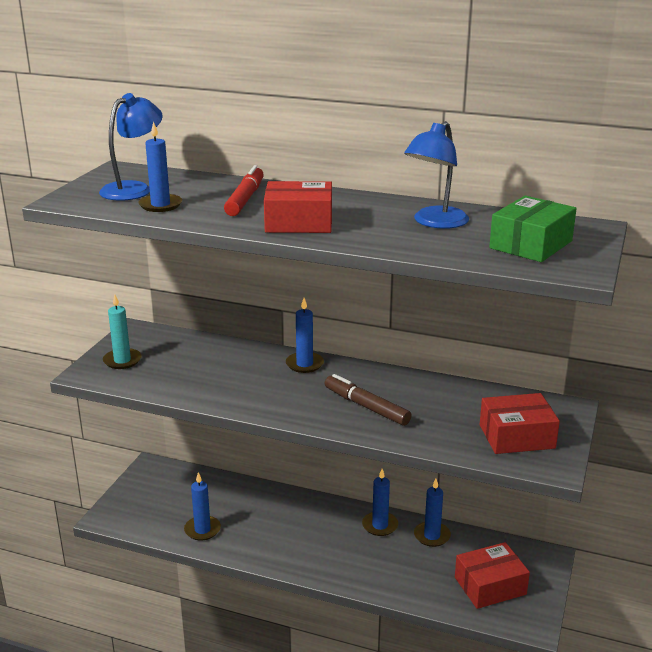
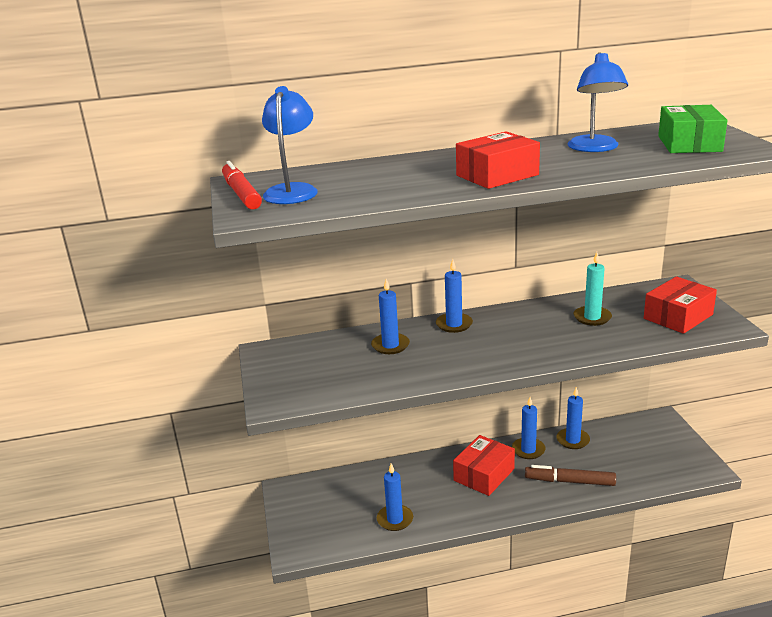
camera: 30 degrees left, 0 degrees up
turquoise candle [103,295,141,369] -> turquoise candle moved to [574,252,612,326]
blue candle [138,121,182,212] -> blue candle moved to [371,279,410,354]
red marker [224,165,264,216] -> red marker moved to [222,161,262,209]
brown marker [325,374,412,426] -> brown marker moved to [525,465,616,486]
red box [455,542,530,609] -> red box moved to [453,435,515,496]

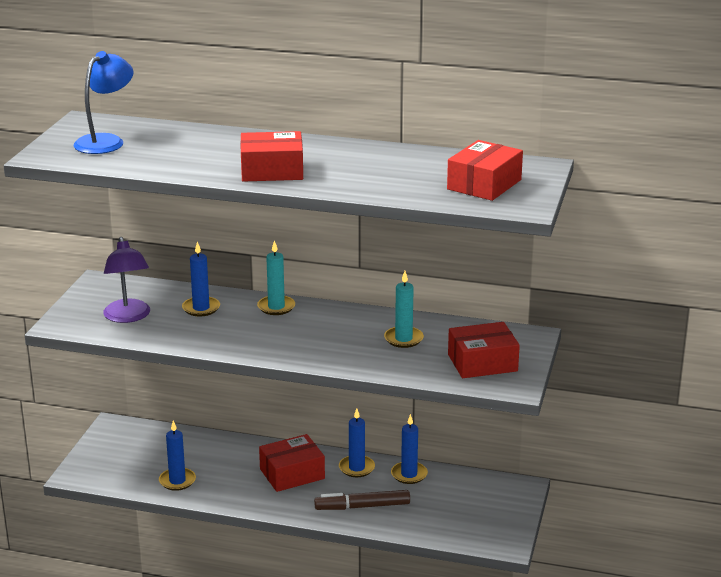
camera: 25 degrees right, 0 degrees up
red marker [222,161,262,209] -> none
blue candle [436,259,473,333] -> turquoise candle [257,240,295,315]
brown marker [525,465,616,486] -> brown marker turned 45 degrees counterclockwise [314,490,410,510]
blue lamp [568,52,628,152] -> none
green box [658,105,728,153] -> red box [447,140,523,201]
none -> purple lamp [103,237,150,323]

